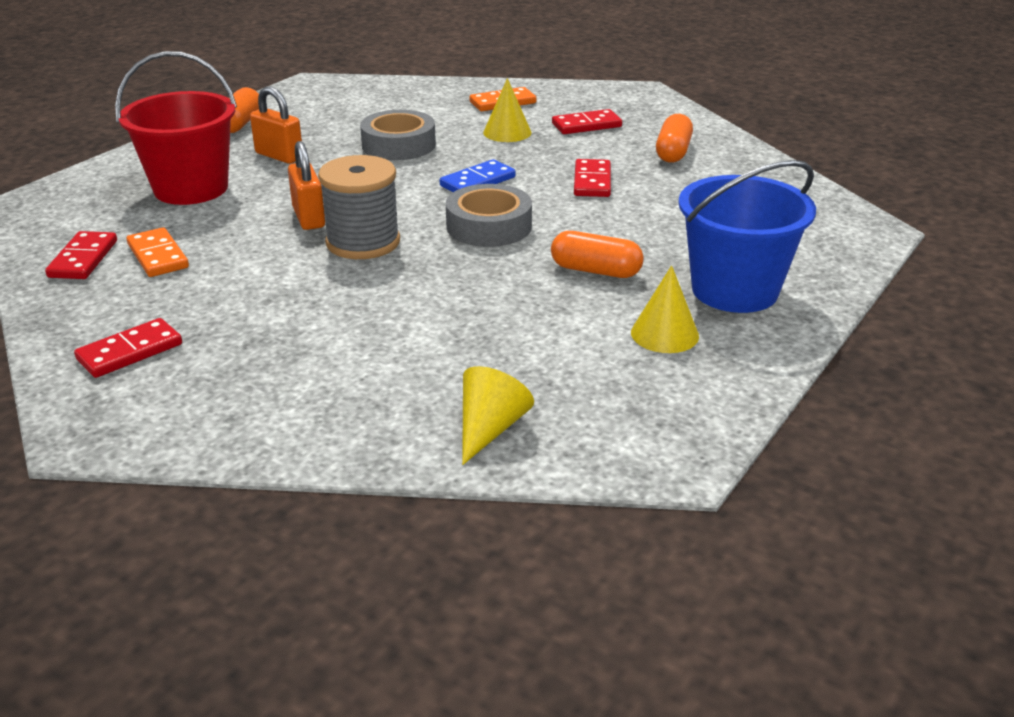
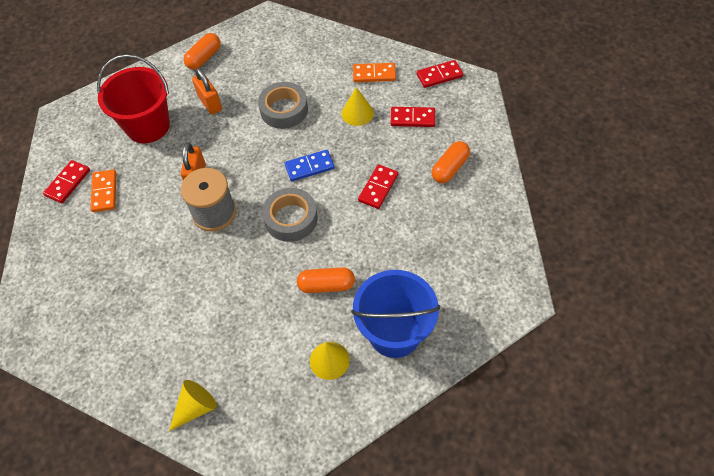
camera: 25 degrees right, 25 degrees up
red domino [74,318,182,378] -> red domino moved to [417,60,463,88]
orange capsule [551,231,644,278] -> orange capsule turned 45 degrees counterclockwise [297,267,355,293]

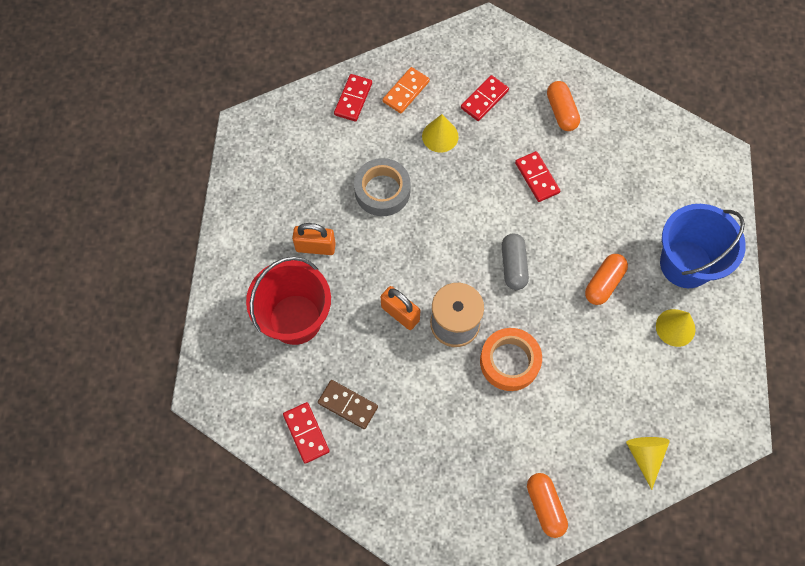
camera: 55 degrees left, 10 degrees up
orange domino [90,169,116,212] -> brown domino [318,380,378,429]
orange capsule [183,33,221,70] -> orange capsule moved to [527,473,568,538]
grey tape [262,188,317,242] -> grey capsule [502,233,529,290]
blue domino [285,150,335,181] -> none
red domino [417,60,463,88] -> red domino moved to [334,74,372,122]
none -> orange tape [480,328,542,391]

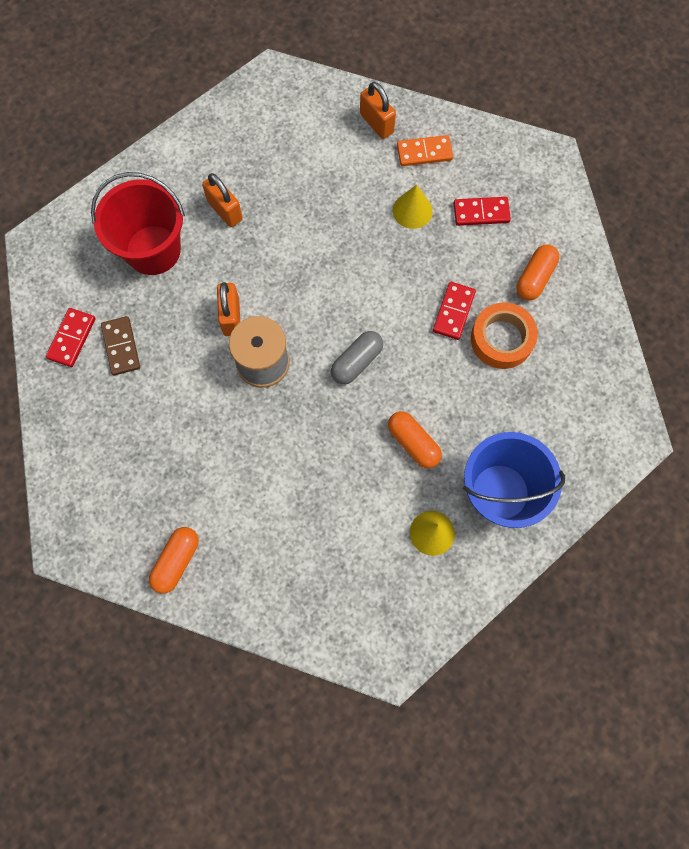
camera: 45 degrees right, 5 degrees up
red domino [334,74,372,122] -> orange padlock [360,82,396,139]
grey tape [354,158,411,216] -> none
orange tape [480,328,542,391] -> orange tape moved to [471,302,538,369]
orange capsule [585,254,628,305] -> orange capsule turned 60 degrees clockwise [388,411,442,468]
yellow cone [626,437,670,490] -> none

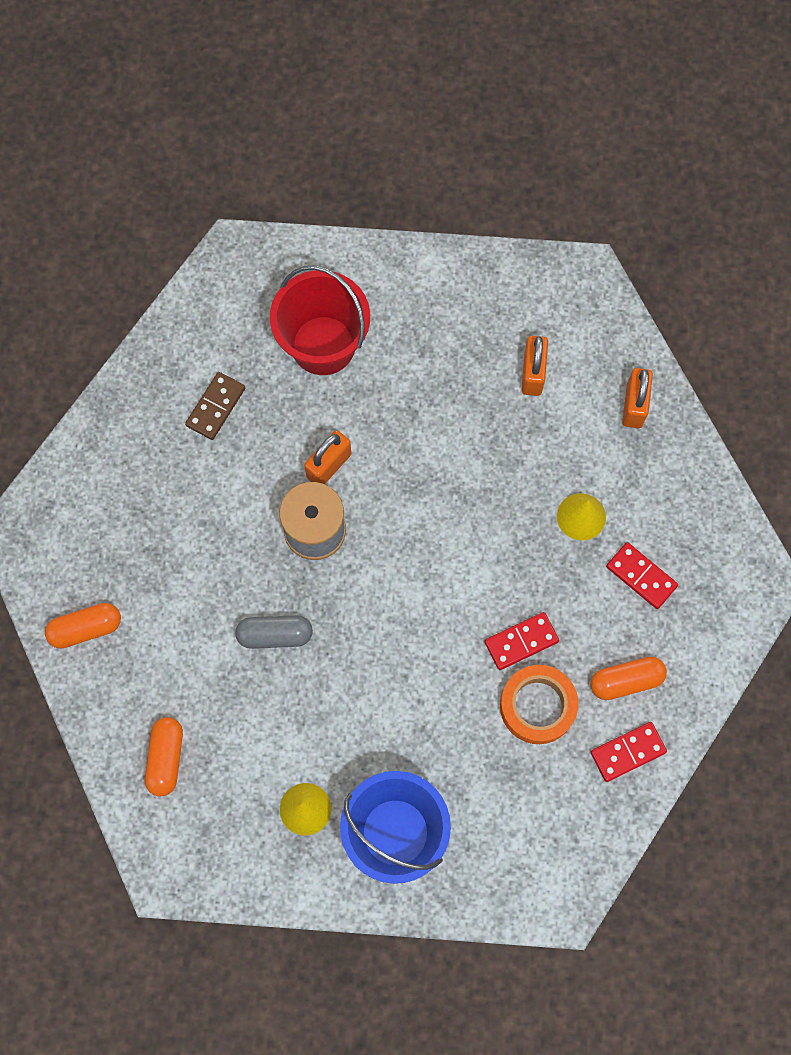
camera: 45 degrees right, 0 degrees up
red domino [46,308,95,367] -> red domino moved to [591,722,667,782]
orange padlock [202,173,243,227] -> orange padlock moved to [522,336,548,396]
grey capsule [331,331,383,384] -> grey capsule moved to [235,615,313,649]
orange capsule [388,411,442,468] -> orange capsule moved to [145,717,183,796]
orange domino [397,135,453,166] -> none

